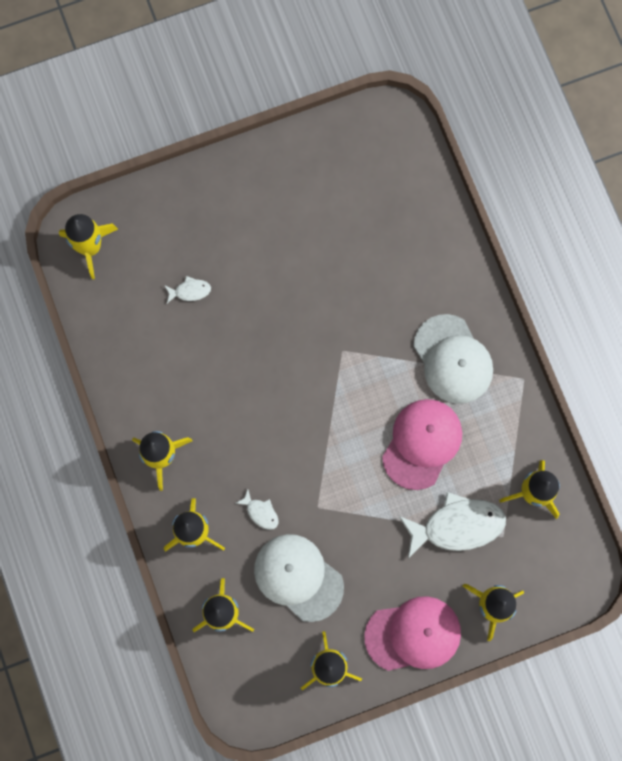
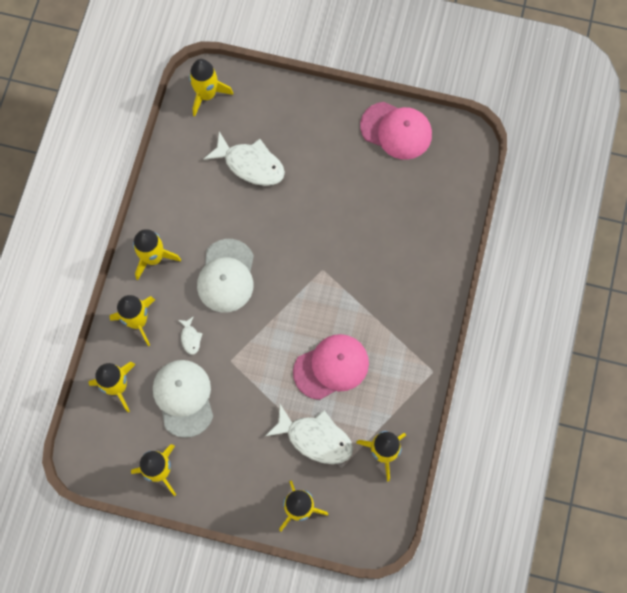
camera: 35 degrees right, 5 degrees down
white fish [164,276,211,303] -> white fish [203,131,285,186], size x2.19
pink cap [364,596,461,671] -> pink cap moved to [360,102,432,160]
white cap [413,314,493,404] -> white cap moved to [197,239,254,312]

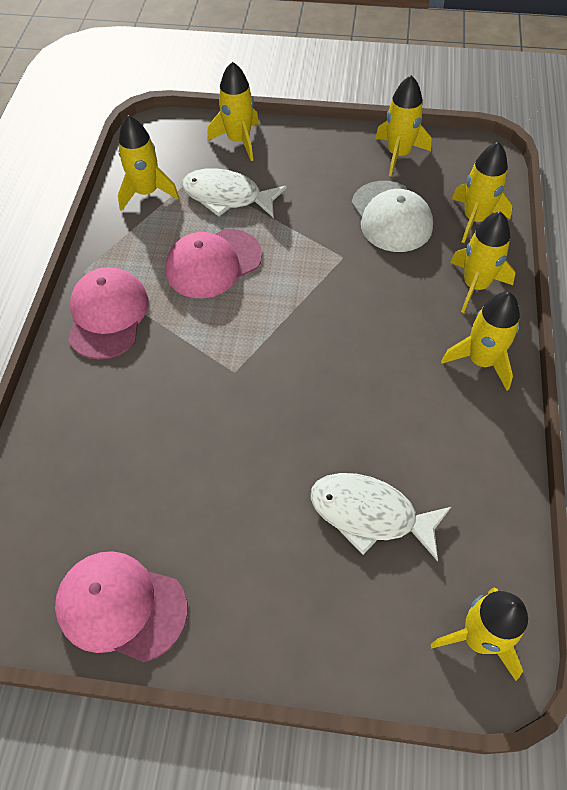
camera: 175 degrees right, 15 degrees down
white fish [178,316,203,355] -> none
white cap [197,239,254,312] -> none
none -> pink cap [68,267,148,359]

